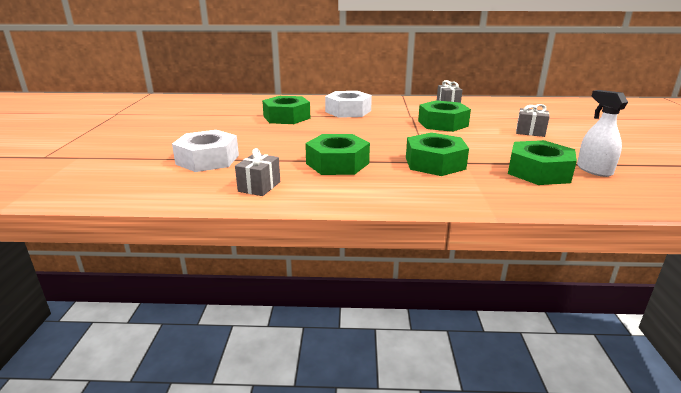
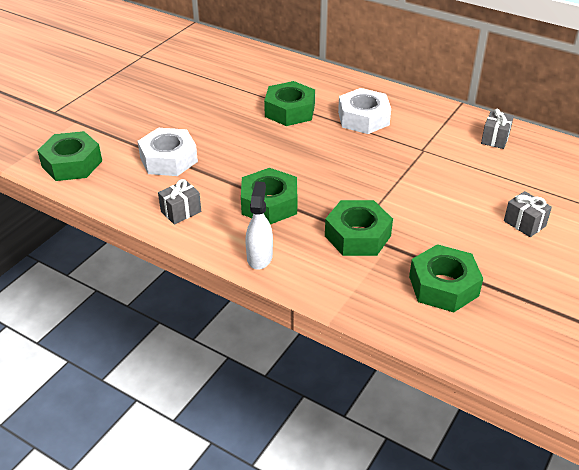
camera: 30 degrees right, 15 degrees up
green nut [418,100,471,132] -> green nut moved to [37,131,102,181]
white spray bottle [577,90,628,177] -> white spray bottle moved to [245,182,273,270]

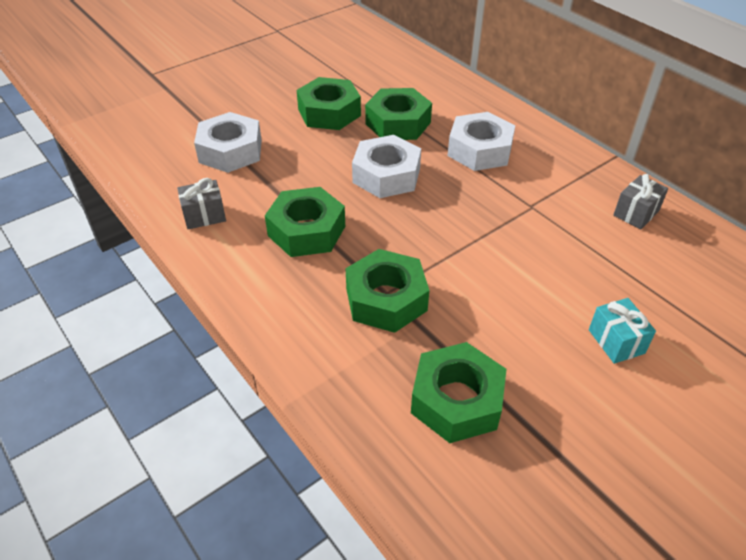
camera: 20 degrees right, 5 degrees up
green nut [37,131,102,181] -> green nut moved to [297,77,361,130]
white spray bottle [245,182,273,270] -> none
grey gift [504,191,552,237] -> turquoise gift [589,298,656,364]
none -> white nut [352,135,421,198]

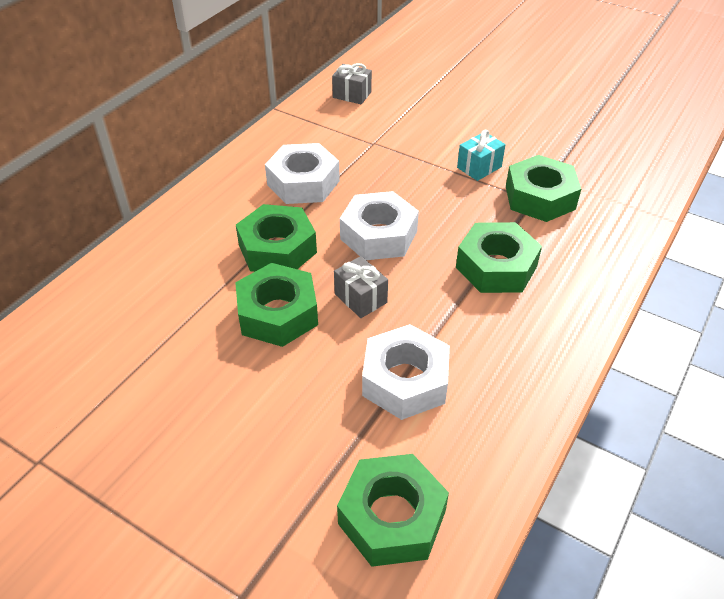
camera: 110 degrees left, 0 degrees up
grey gift [177,178,226,229] -> grey gift moved to [334,256,388,318]
green nut [411,342,507,443] -> green nut moved to [337,454,449,567]
turquoise gift [589,298,656,364] -> turquoise gift moved to [457,130,506,181]

